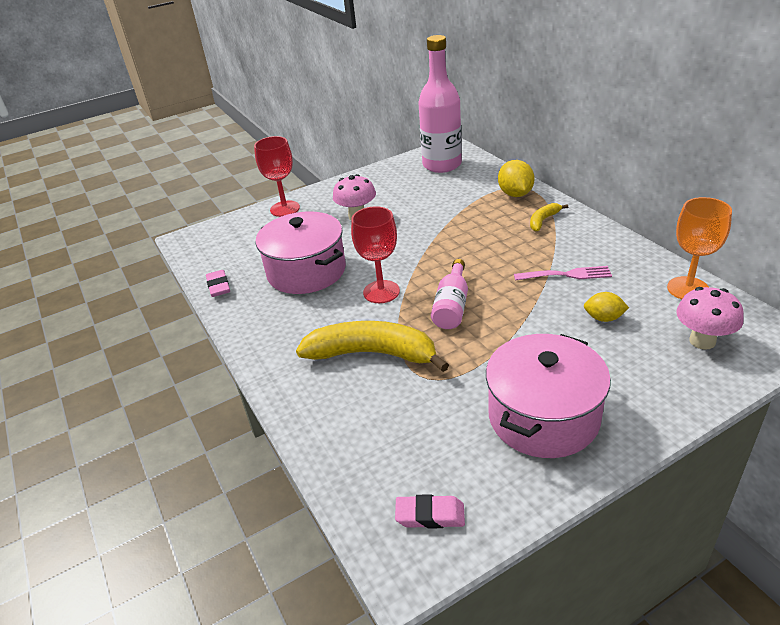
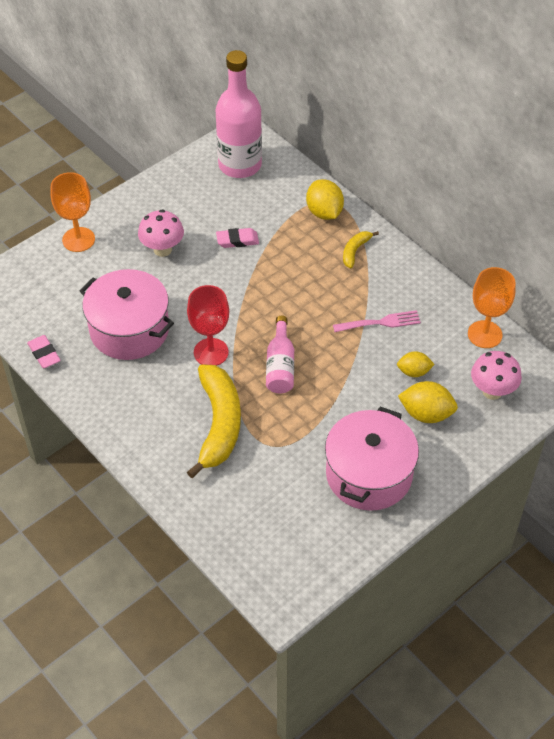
camera: 15 degrees left, 15 degrees up
red goblet [254,136,300,217] -> orange goblet [51,172,95,252]
yellow banana [296,321,449,372] -> yellow banana turned 90 degrees clockwise [187,364,241,478]
pink eraser [395,494,465,529] -> pink eraser moved to [216,228,259,248]
none -> yellow lemon [398,381,458,423]

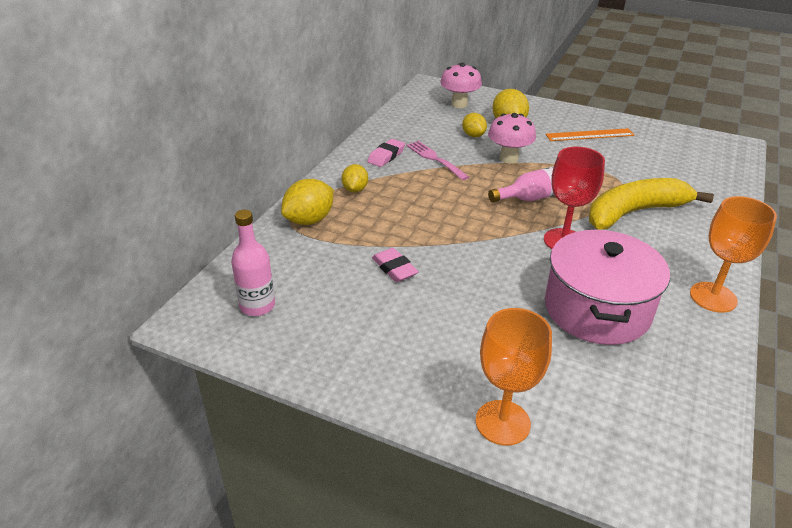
camera: 115 degrees left, 15 degrees down
pink eraser [27,335,61,368] -> pink eraser moved to [367,139,405,167]
pink mushroom [138,209,184,257] -> pink mushroom moved to [488,113,536,164]
pink bottle [216,50,262,178] -> pink bottle [231,210,275,316], size x0.55
pink pot [325,407,419,511] -> orange ruler [546,128,634,141]
yellow banana [343,231,379,268] -> yellow lemon [342,164,368,192]
orange goblet [468,267,516,348] -> orange goblet moved to [690,196,777,313]

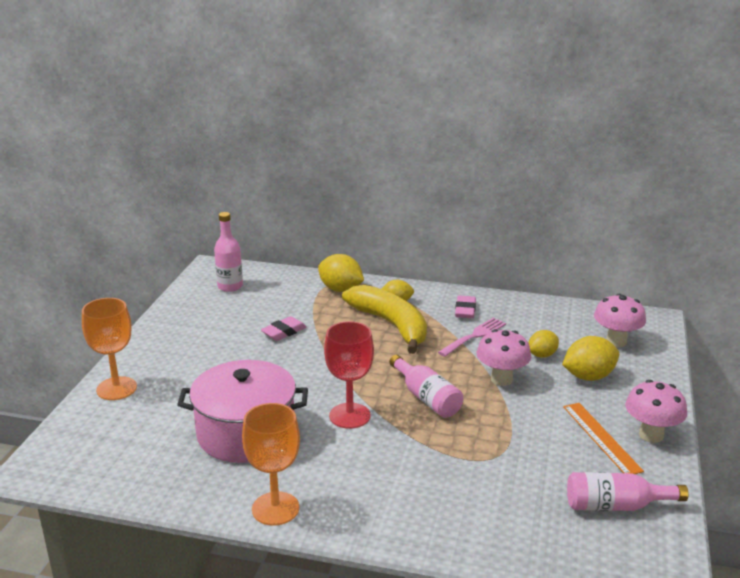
camera: 80 degrees right, 10 degrees down
pink eraser [367,139,405,167] -> pink eraser turned 75 degrees clockwise [455,295,476,318]
yellow banana [589,178,714,230] -> yellow banana moved to [342,285,427,354]
none -> pink bottle [567,472,689,511]
none -> pink mushroom [625,380,687,443]

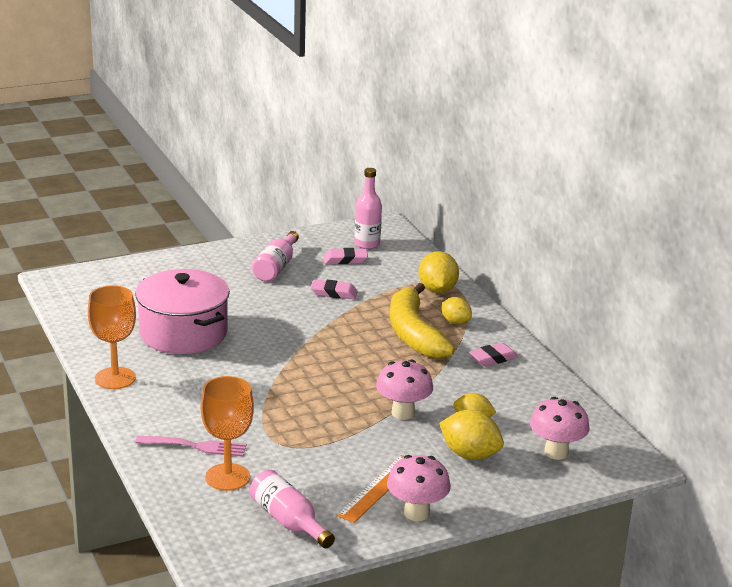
camera: 50 degrees right, 0 degrees up
orange goblet [82,298,137,400] -> orange goblet moved to [201,376,254,491]
red goblet [324,321,374,429] -> none
yellow banana [342,285,427,354] -> yellow banana turned 150 degrees clockwise [390,283,455,359]
pink bottle [389,355,463,418] -> pink bottle moved to [252,231,299,282]
pink fork [438,318,506,357] -> pink fork moved to [135,436,246,457]
none -> pink eraser [324,248,368,264]

